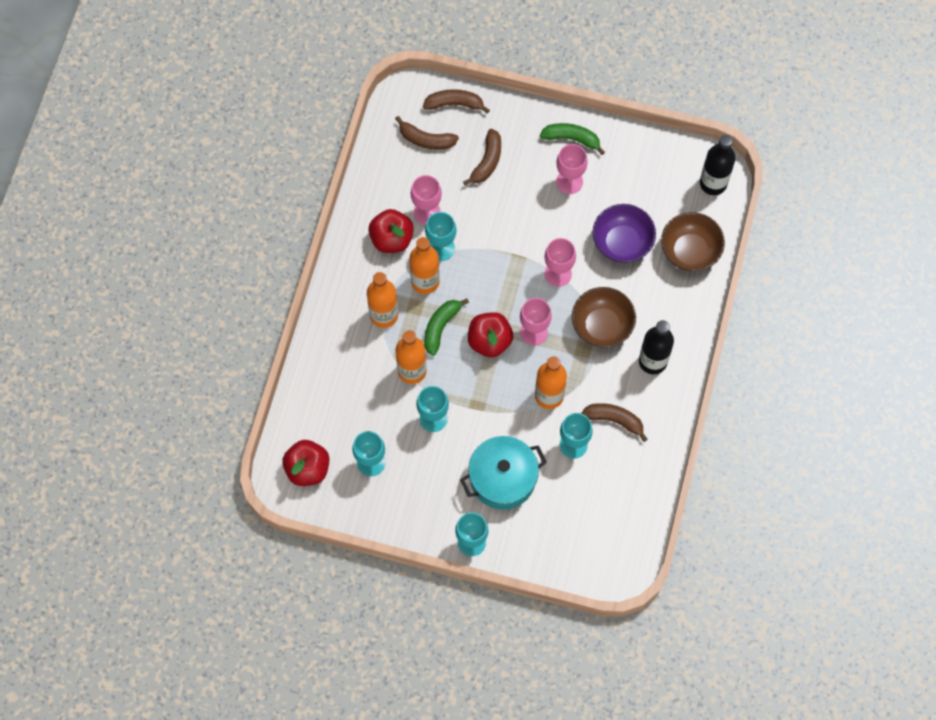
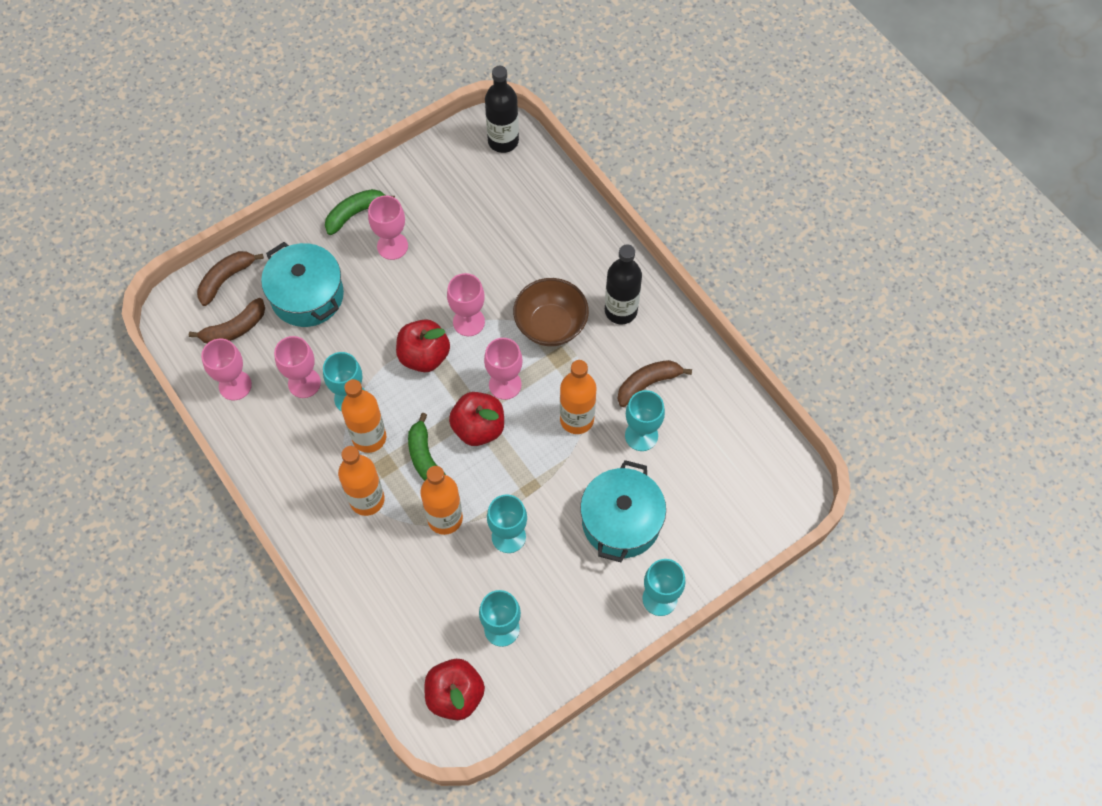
camera: 50 degrees left, 5 degrees down
red apple [368,209,414,253] -> red apple moved to [396,319,450,372]
brown banana [463,129,501,186] -> turquoise pot [261,242,344,327]
purple bowl [593,204,656,263] -> none
brown bowl [661,212,725,271] -> none
none -> pink goblet [201,339,252,400]

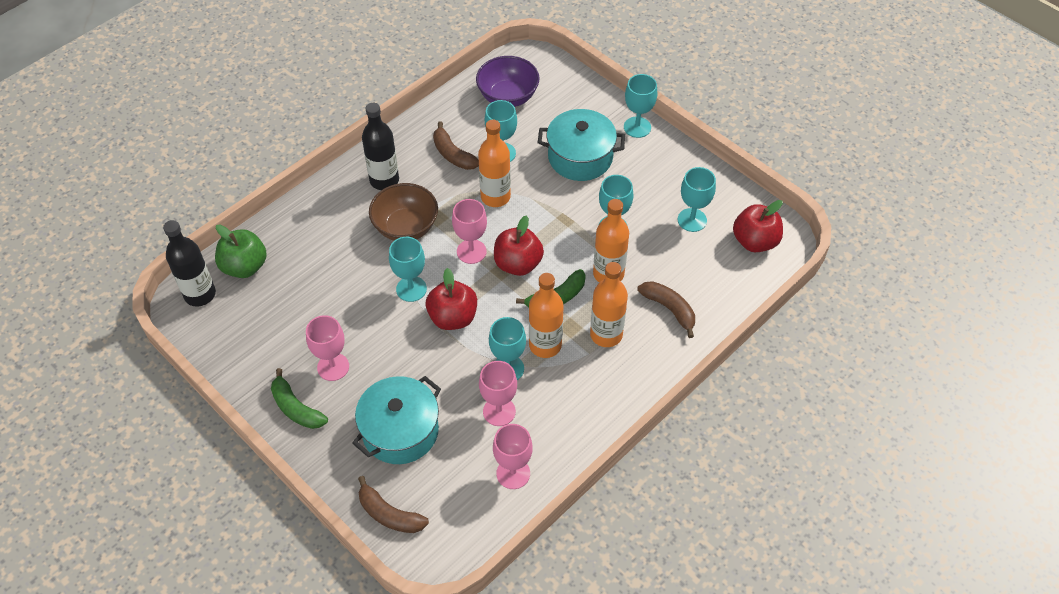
camera: 100 degrees left, 10 degrees down
brown banana [189,298,265,344] -> brown banana moved to [637,281,695,338]
pink goblet [447,273,485,336] -> turquoise goblet [389,237,427,302]
none -> green apple [215,225,267,278]
none -> purple bowl [476,56,540,107]

